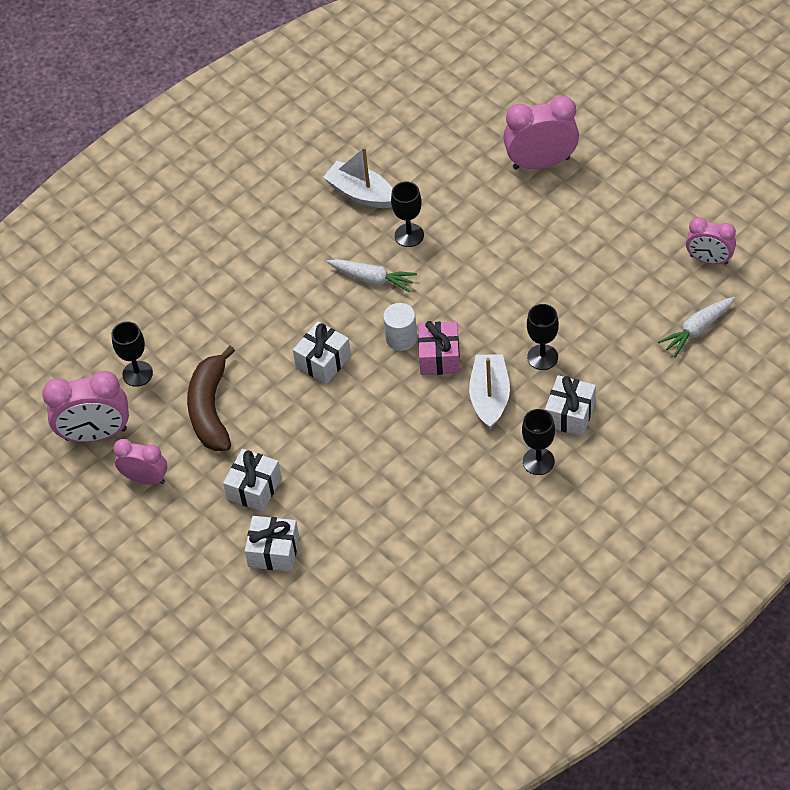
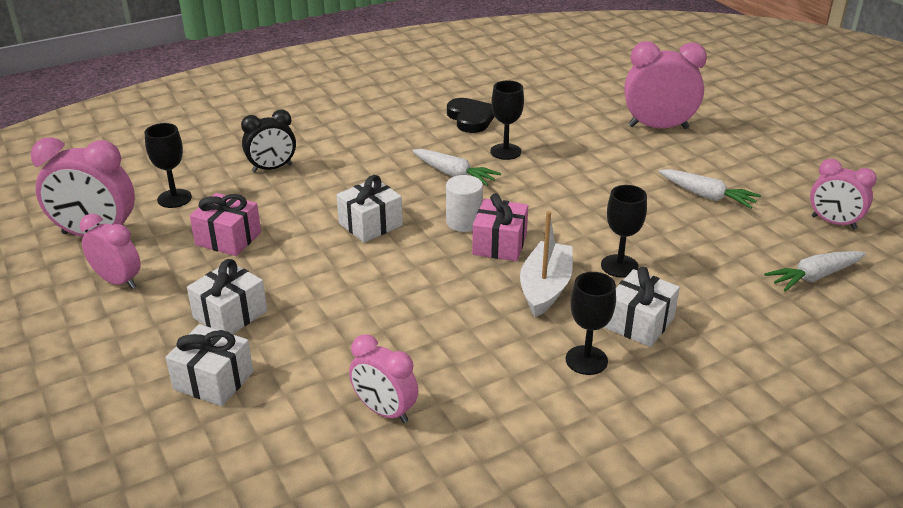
camera: 10 degrees right, 20 degrees down
brown banana [187,346,235,451] -> pink gift [190,193,261,256]
white boat [323,147,393,208] -> black heart [447,98,495,133]
none -> black clock [241,110,296,172]
none -> pink clock [349,334,418,423]
none -> white carrot [659,169,761,209]

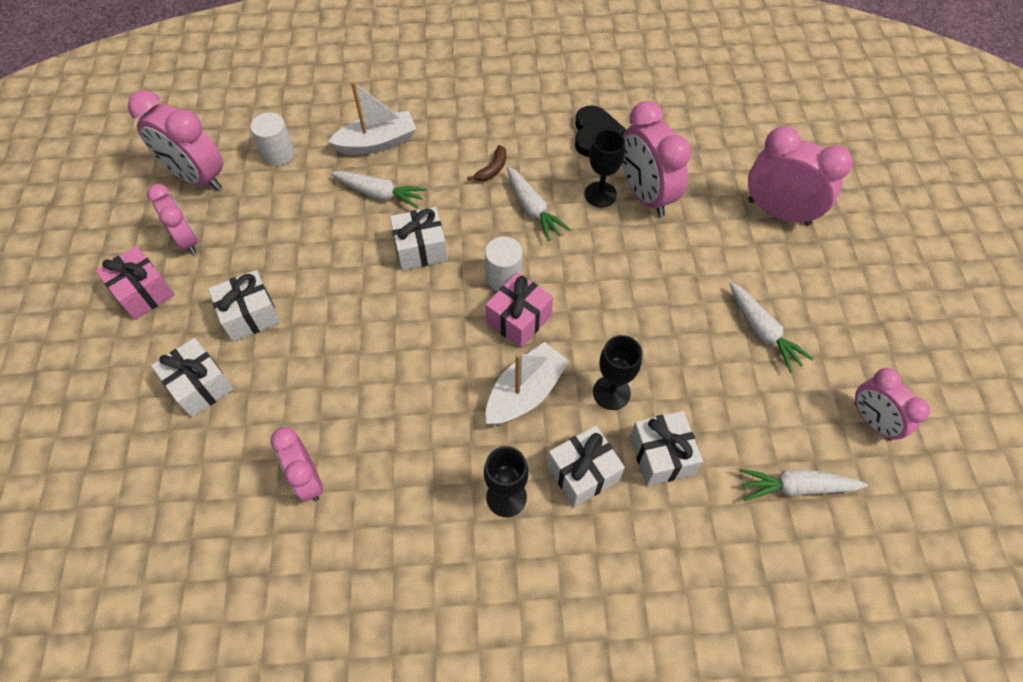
camera: 25 degrees right, 25 degrees up
black goblet [145,123,192,208] -> white cylinder [250,113,295,166]
pink gift [190,193,261,256] -> pink gift moved to [95,246,175,320]
black clock [241,110,296,172] -> white boat [328,81,416,155]
none -> white carrot [331,171,427,209]
none -> brown banana [467,145,506,182]
none -> pink clock [622,101,691,217]
none -> white gift [630,411,703,486]

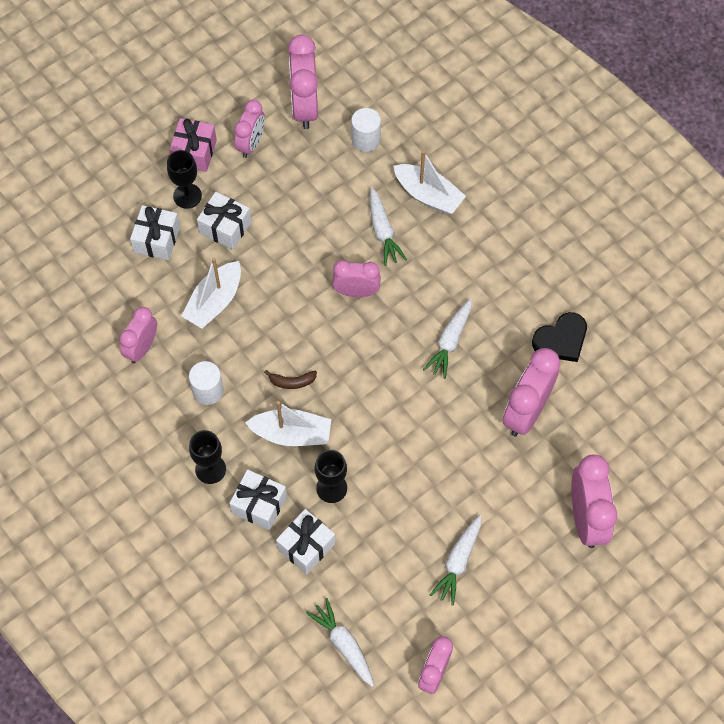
camera: 55 degrees right, 5 degrees up
white gift [390,207,448,270] -> pink clock [332,260,381,297]
brown banana [467,145,506,182] -> brown banana moved to [264,370,317,389]
white cylinder [485,237,523,291] -> white cylinder moved to [189,361,224,405]
pink gift [485,272,553,348] -> none
black goblet [585,129,625,207] -> black goblet moved to [167,150,202,209]
none -> white boat [181,258,241,329]

